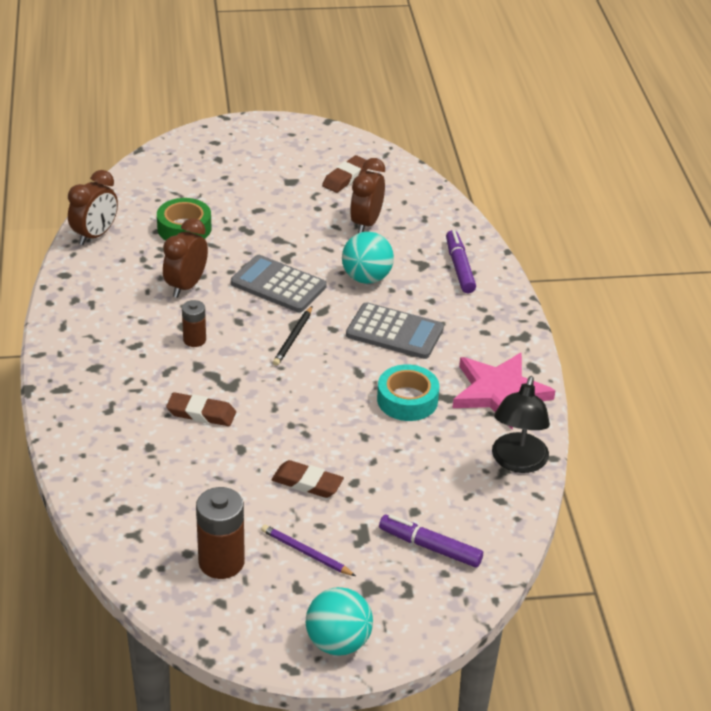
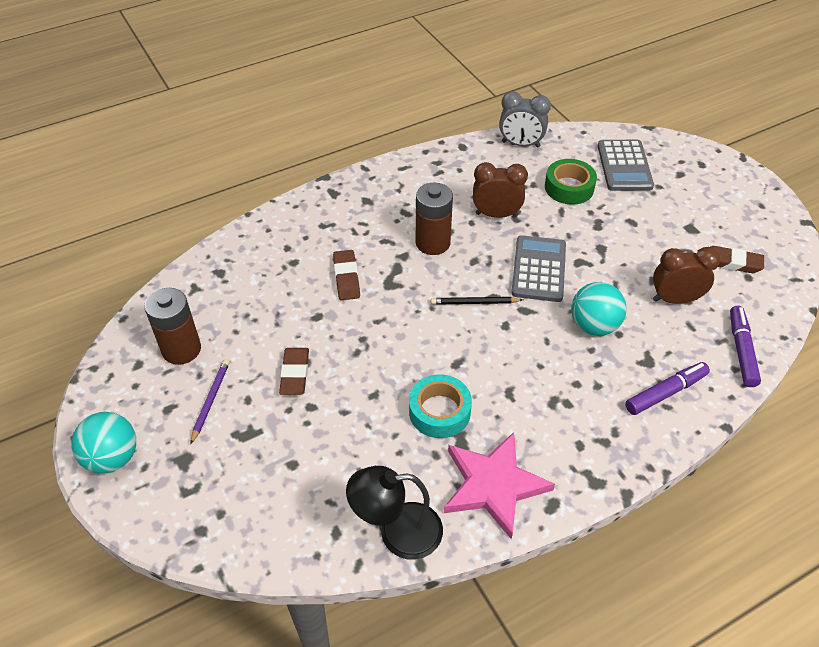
camera: 70 degrees right, 10 degrees up
brown clock [68,170,118,245] -> grey clock [499,91,551,148]
brown battery [182,300,206,347] -> brown battery [416,183,453,255], size x1.72
grey calculator [346,302,444,359] -> grey calculator moved to [598,140,654,191]
purple marker [379,514,483,568] -> purple marker moved to [730,306,761,387]

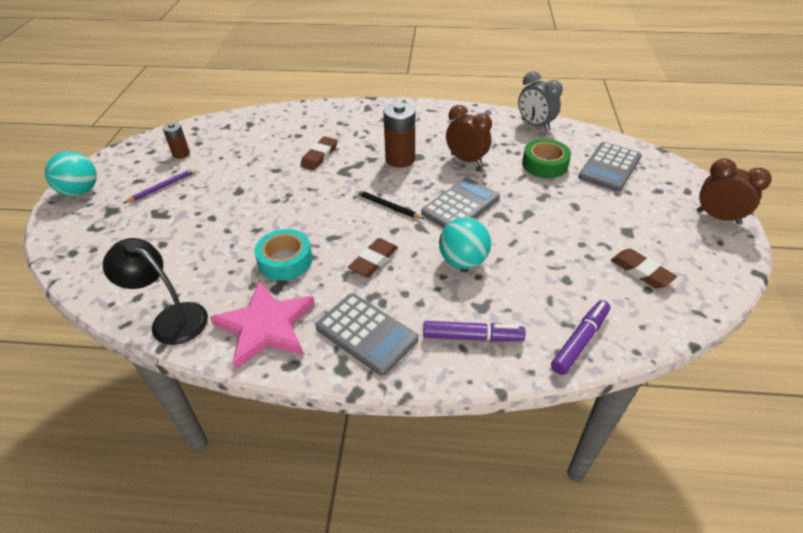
camera: 35 degrees right, 5 degrees down
brown battery [144,288,201,365] -> brown battery [163,122,190,159], size x0.58
brown eraser [279,348,309,395] -> brown eraser moved to [348,238,398,277]
brown clock [653,247,720,304] -> brown clock moved to [697,158,771,224]
none -> grey calculator [315,294,418,376]

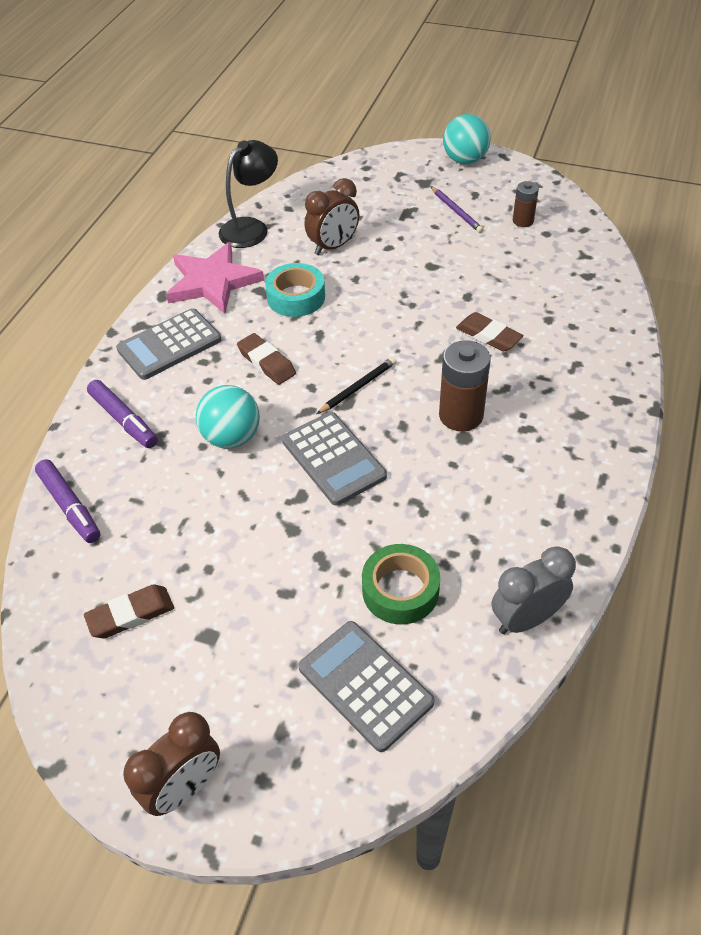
camera: 105 degrees right, 5 degrees up
purple marker [423,321,525,342] -> purple marker turned 60 degrees counterclockwise [87,380,158,448]
brown clock [446,105,492,167] -> brown clock moved to [305,178,359,255]

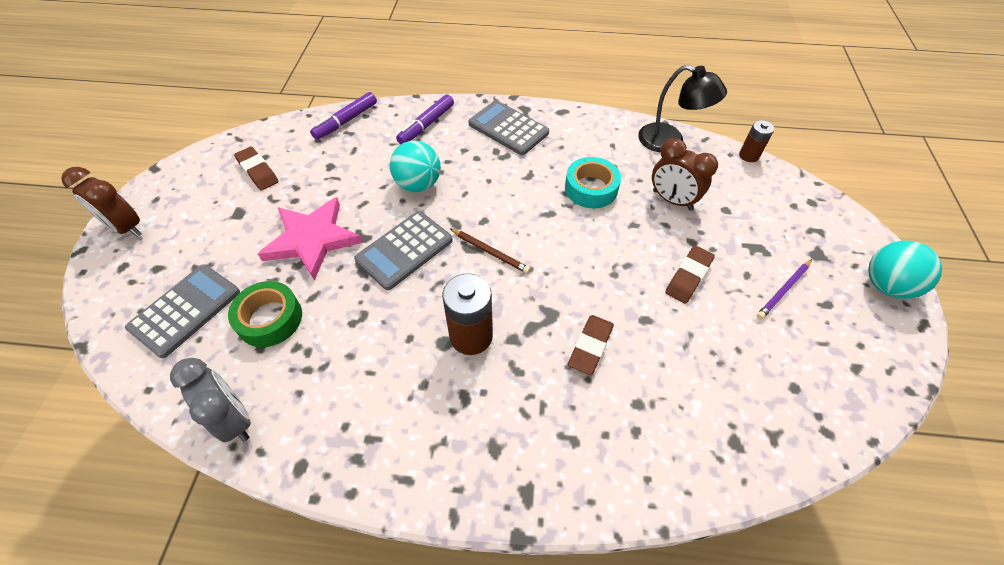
camera: 75 degrees right, 5 degrees up
pink star [166,242,264,314] -> pink star moved to [258,197,363,281]
brown eraser [237,333,296,385] -> brown eraser moved to [665,246,715,304]
black pencil [317,357,396,414] -> brown pencil [450,228,530,273]
brown battery [513,181,539,227] -> brown battery moved to [739,120,774,162]

